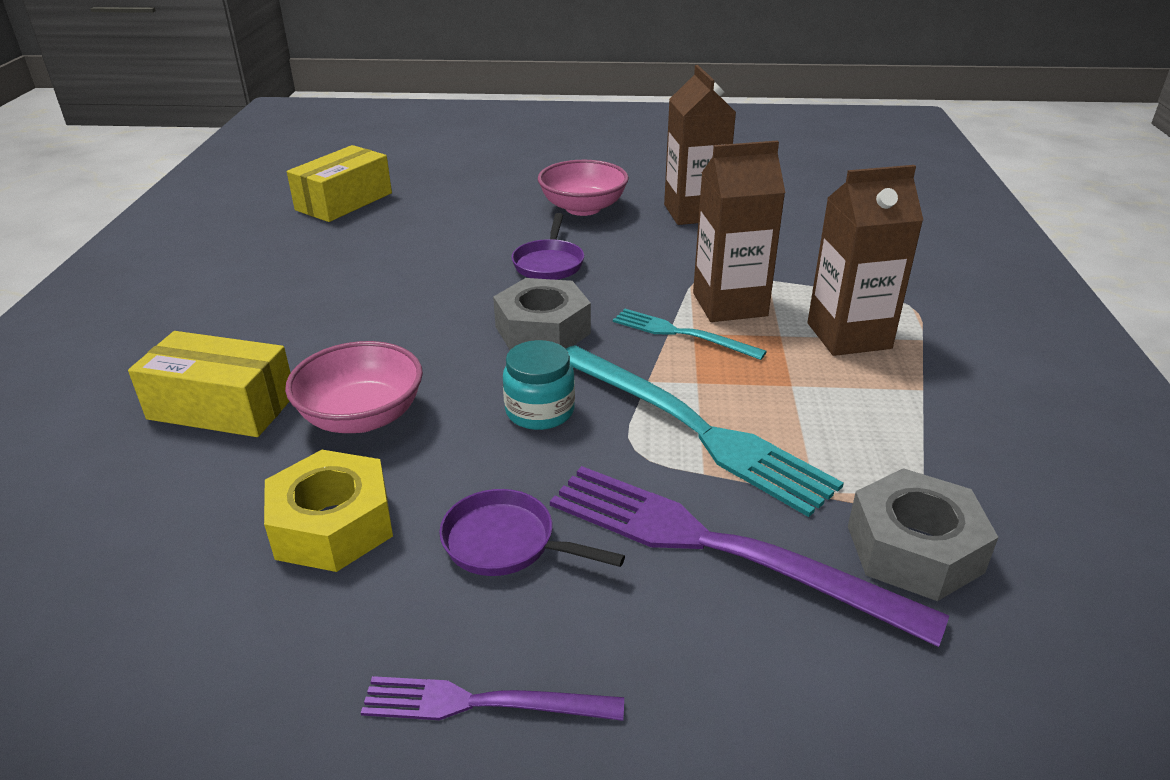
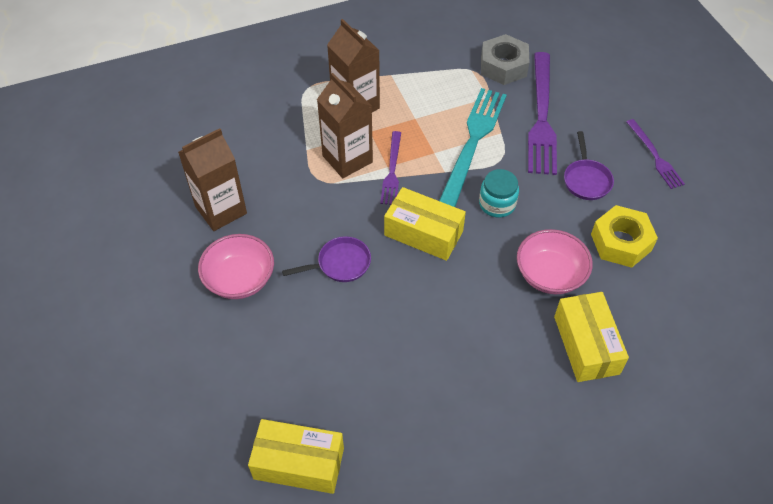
camera: 115 degrees left, 20 degrees up
grey nut [493,278,591,350] -> yellow box [384,187,466,261]
turquoise fork [613,309,767,360] -> purple fork [380,131,401,205]

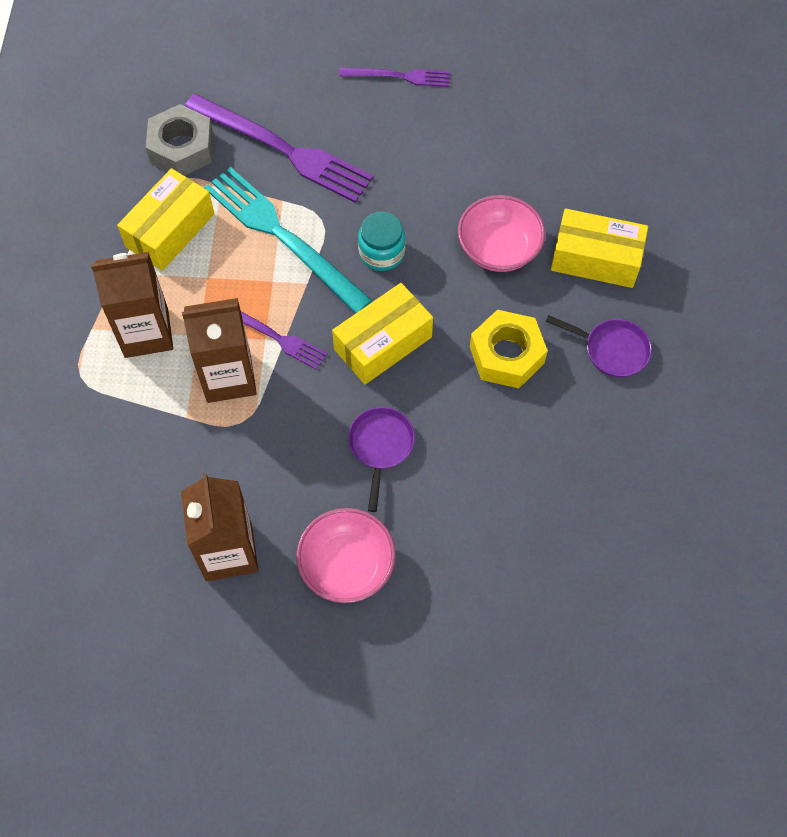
camera: 65 degrees left, 10 degrees up
yellow box [248,419,344,494] -> yellow box moved to [117,168,214,271]
purple pan [564,131,614,200] -> purple pan moved to [546,315,652,378]
yellow nut [591,205,658,268] -> yellow nut moved to [470,310,548,388]

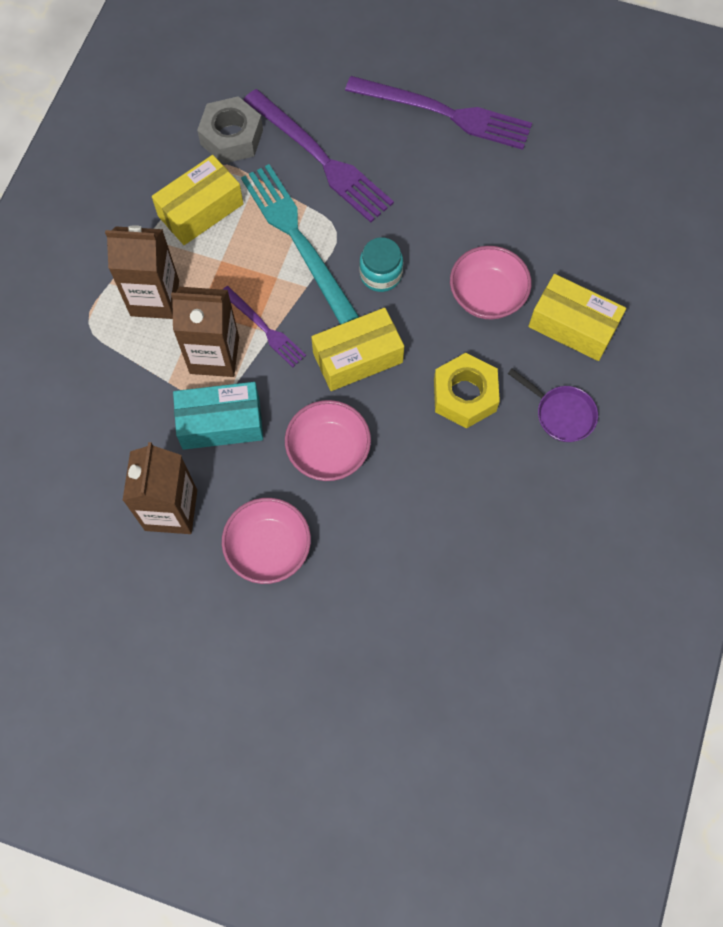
camera: 15 degrees right, 5 degrees up
purple fork [339,67,450,87] -> purple fork [345,76,532,150], size x1.83
purple pan [348,407,415,512] -> pink bowl [285,400,371,481]
none -> turquoise box [173,382,263,450]

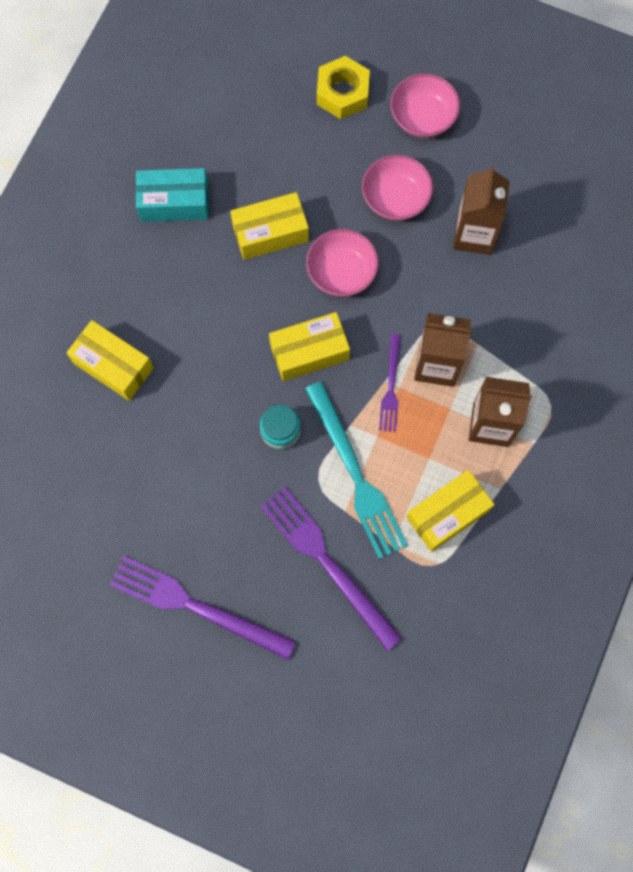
camera: 175 degrees left, 5 degrees up
turquoise box [173,382,263,450] -> turquoise box moved to [136,168,209,222]
grey nut [197,96,263,164] -> none
purple fork [222,286,306,367] -> purple fork turned 135 degrees counterclockwise [379,334,401,432]
yellow nut [434,353,500,428] -> yellow nut moved to [317,56,370,119]
pink bowl [450,246,531,319] -> pink bowl moved to [390,73,460,138]
purple pan [508,369,598,442] -> none
none -> yellow box [230,192,309,260]

